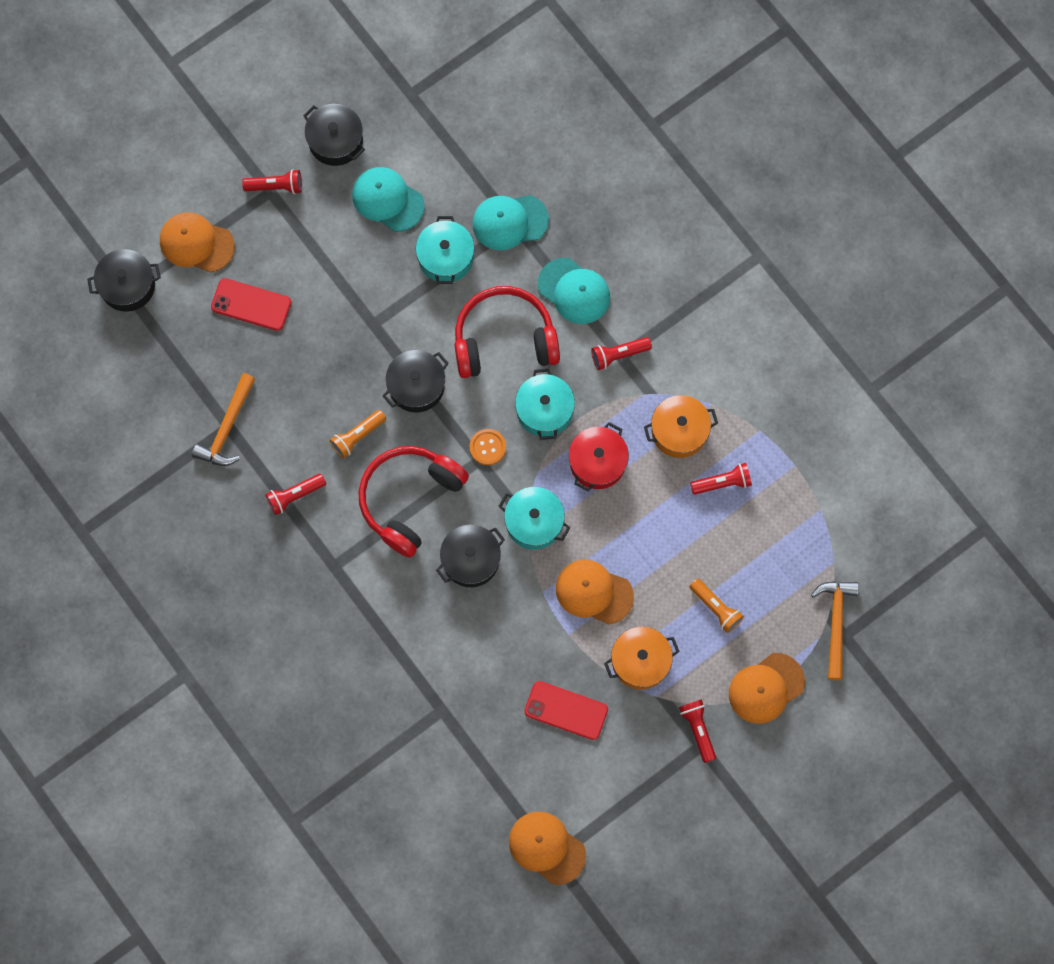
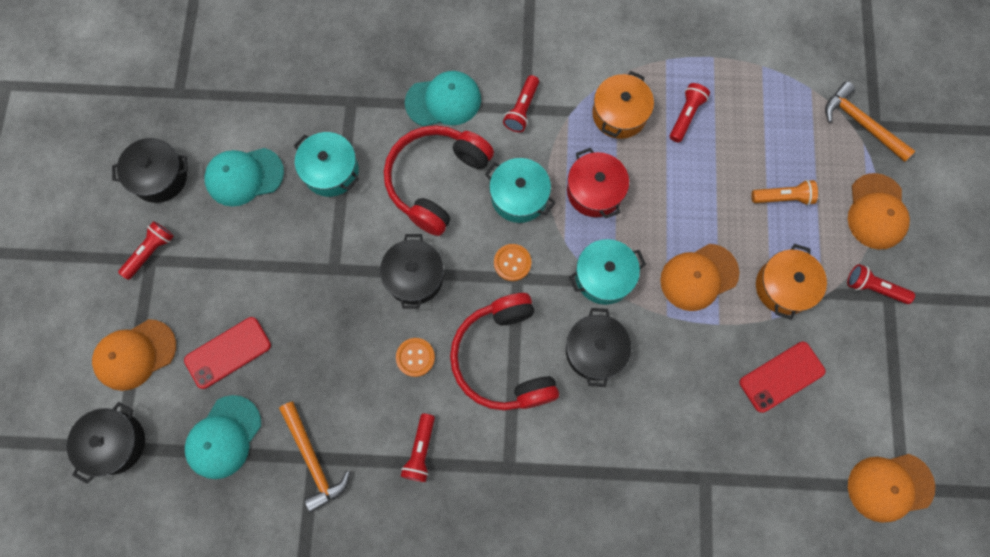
camera: 50 degrees left, 0 degrees up
orange flashlight [330,410,386,459] -> orange button [396,338,435,377]
turquoise cap [473,195,549,250] -> turquoise cap moved to [185,395,261,479]

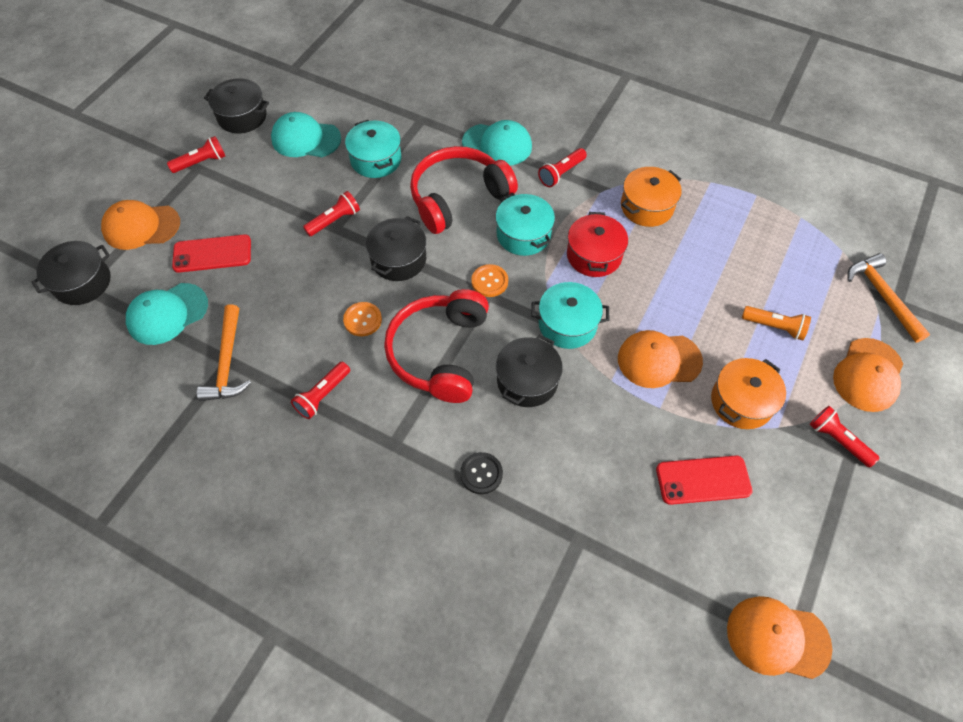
camera: 25 degrees right, 15 degrees down
red flashlight [670,83,710,143] -> red flashlight moved to [303,191,360,236]
none -> black button [460,452,503,494]

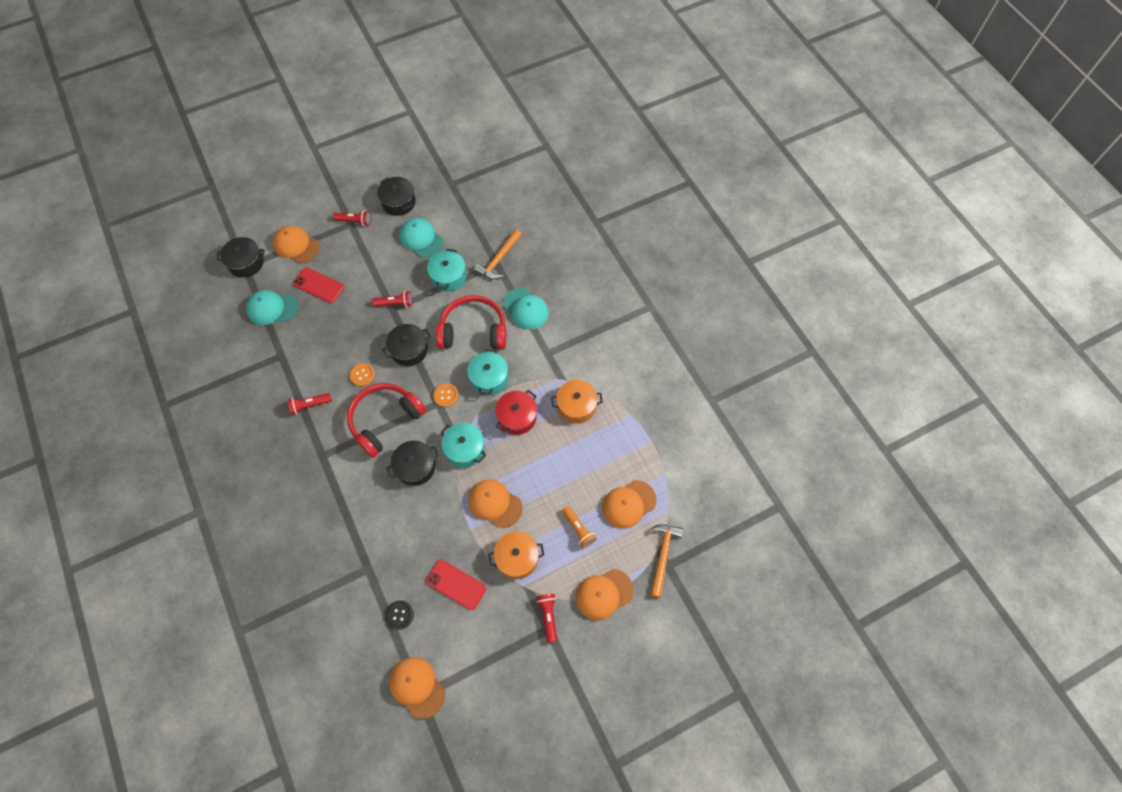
camera: 35 degrees right, 5 degrees up
orange hammer [197,304,251,401] -> orange hammer moved to [474,230,522,279]
black button [460,452,503,494] -> black button moved to [385,601,414,630]
red flashlight [538,148,587,187] -> none
none -> orange cap [602,480,656,529]

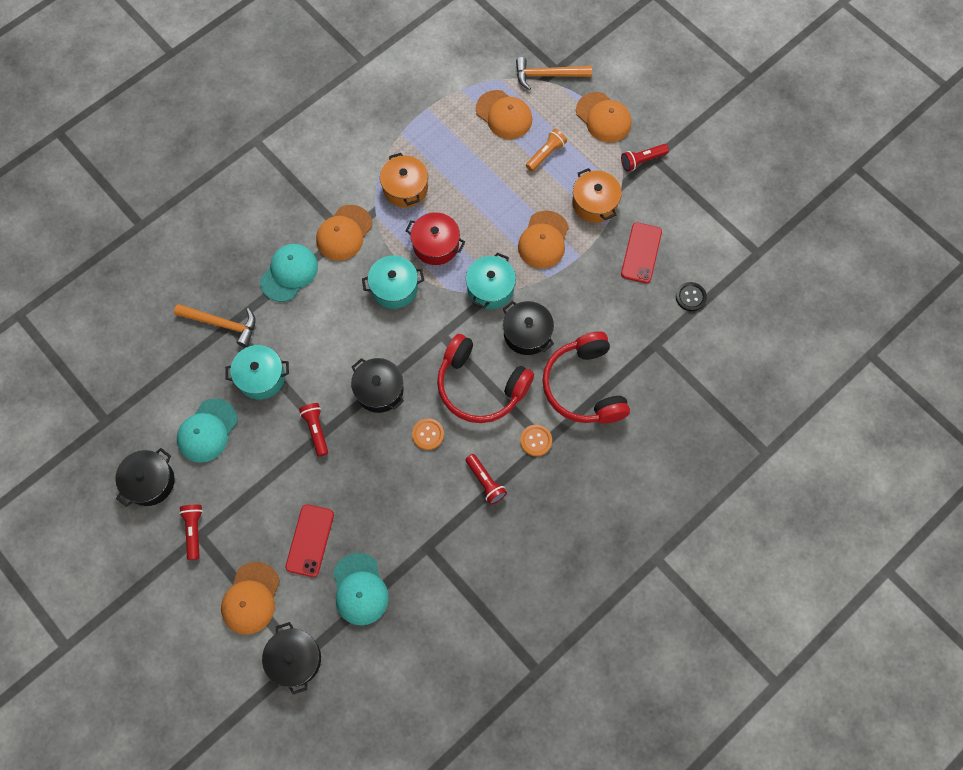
camera: 105 degrees left, 5 degrees up
orange cap [389,657,445,719] -> orange cap moved to [316,205,372,261]
orange button [433,383,458,407] -> orange button moved to [520,425,552,456]
red headphones [436,295,507,350] -> red headphones moved to [542,331,630,424]

